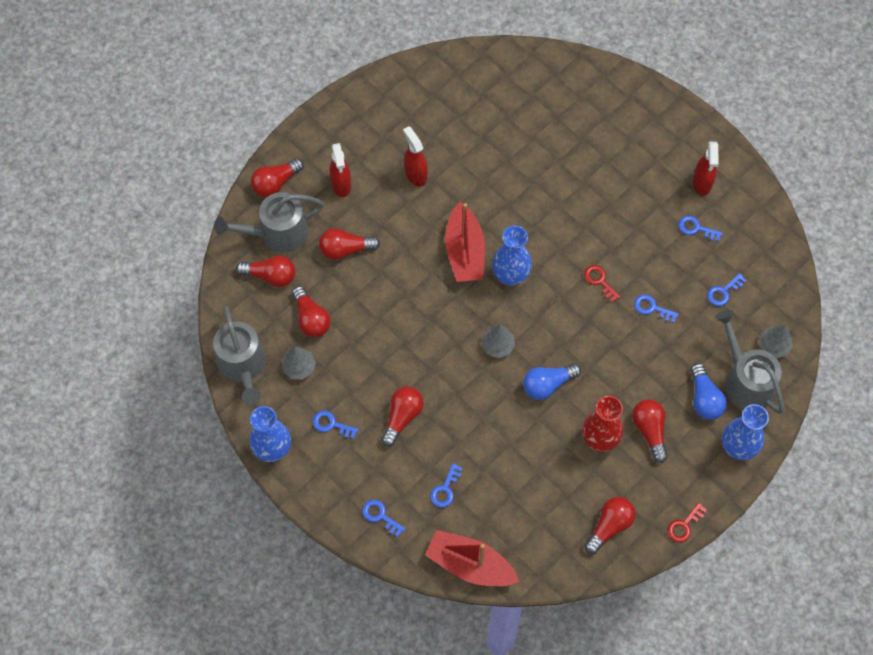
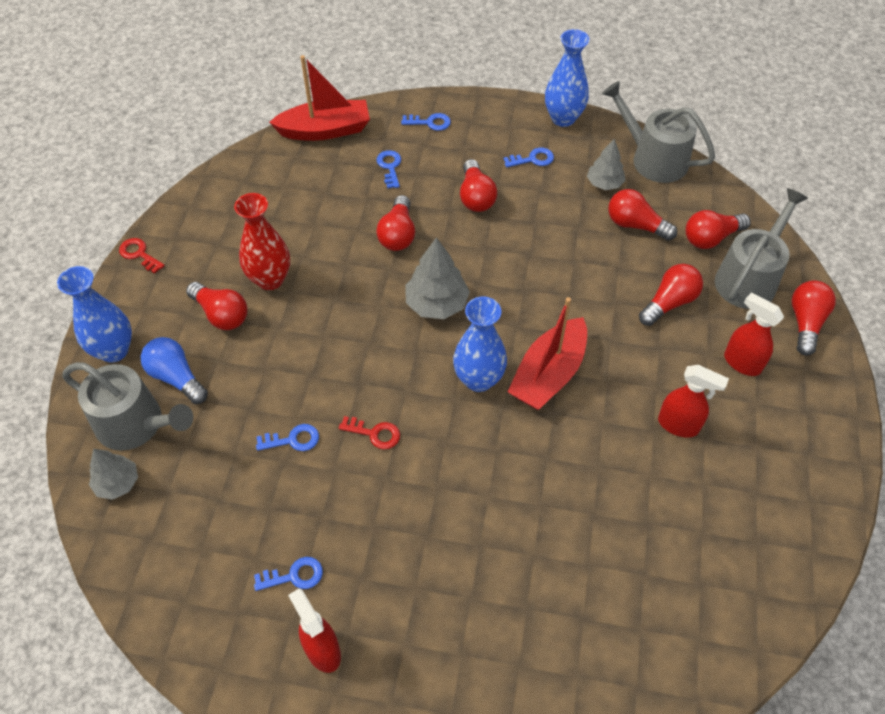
camera: 145 degrees right, 10 degrees down
red boat [445,202,485,282] -> red boat turned 105 degrees counterclockwise [508,297,587,410]
grey tree [481,325,515,358] -> grey tree [405,238,470,319], size x1.53
blue light bulb [523,363,581,400] -> none
red light bulb [584,497,636,554] -> red light bulb moved to [376,195,415,251]
red key [667,502,707,543] -> red key turned 60 degrees counterclockwise [119,238,165,274]
blue key [707,273,747,306] -> none

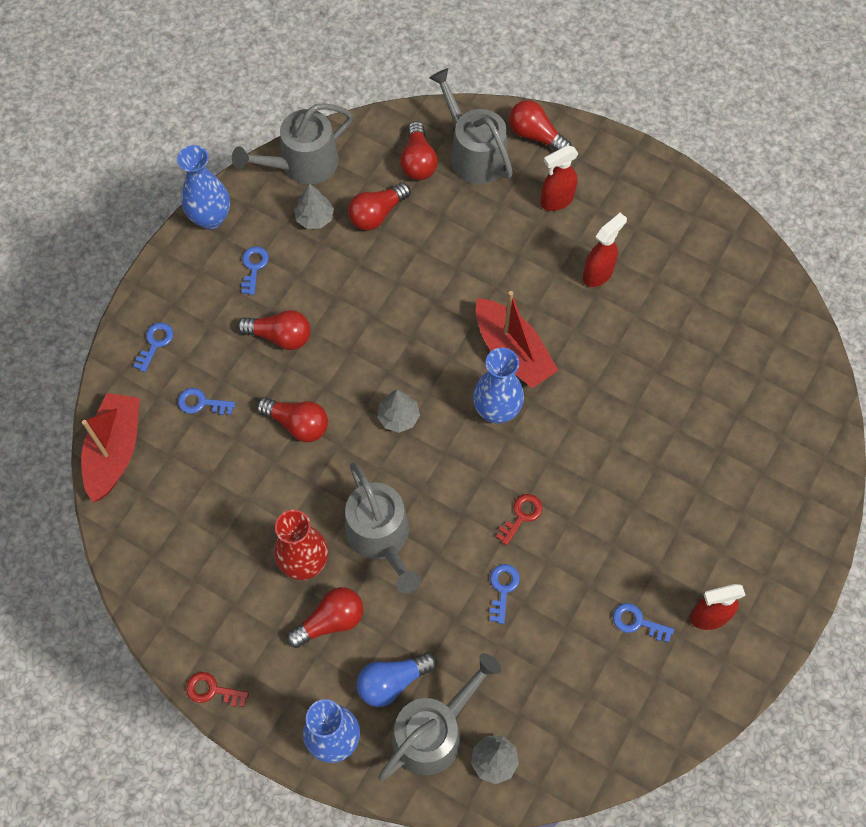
camera: 70 degrees left, 10 degrees up
red key [119,238,165,274] -> red key turned 45 degrees clockwise [186,672,249,707]
blue key [254,557,323,591] -> blue key turned 75 degrees counterclockwise [613,603,674,643]
grey tree [405,238,470,319] -> grey tree [377,390,420,433], size x0.65
red light bulb [639,264,703,326] -> none
none -> grey watering can [345,463,421,594]

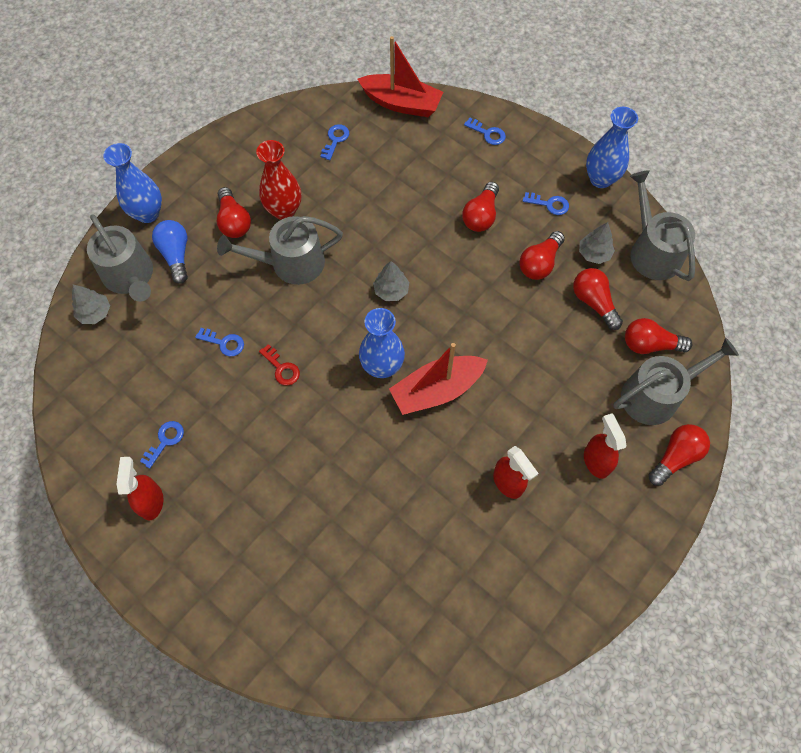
camera: 100 degrees right, 0 degrees up
blue key [178,388,235,415] -> blue key moved to [320,124,349,160]
red key [186,672,249,707] -> none
red light bulb [256,397,328,442] -> red light bulb moved to [519,231,565,280]

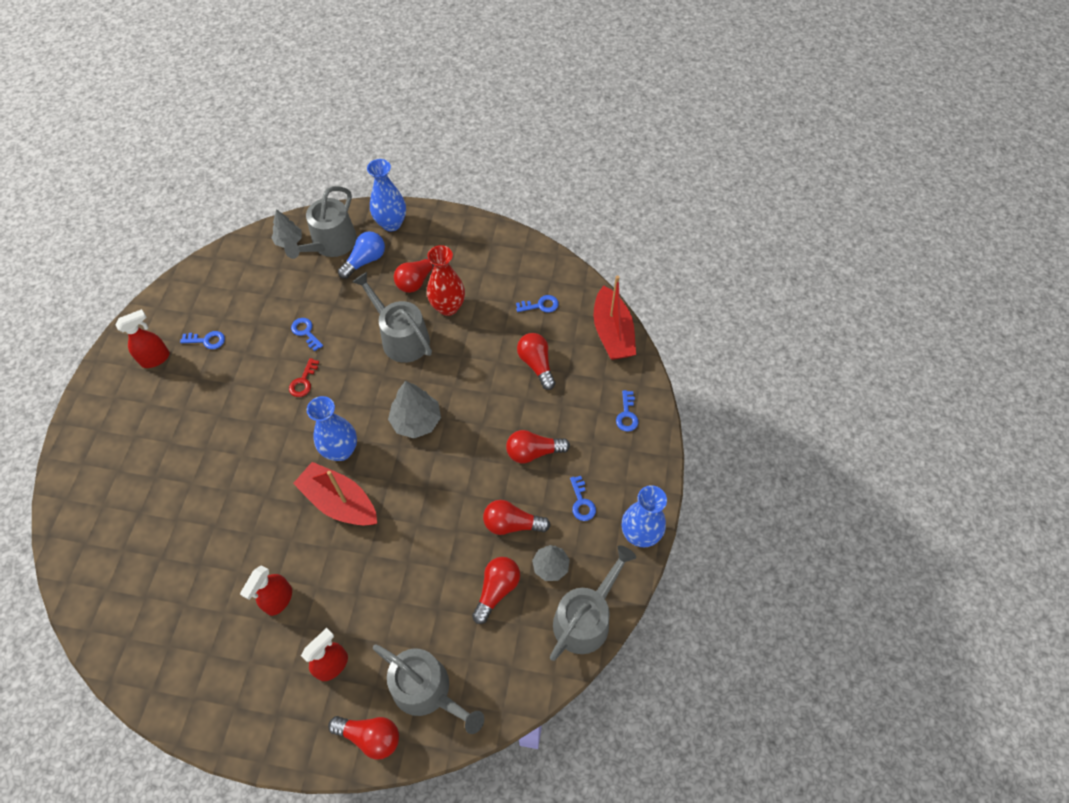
camera: 60 degrees right, 5 degrees down
blue key [195,328,244,356] -> blue key turned 150 degrees clockwise [291,318,323,351]
grey tree [373,261,409,301] -> grey tree [388,381,441,438], size x1.53
red light bulb [625,318,692,354] -> red light bulb moved to [517,333,556,390]

